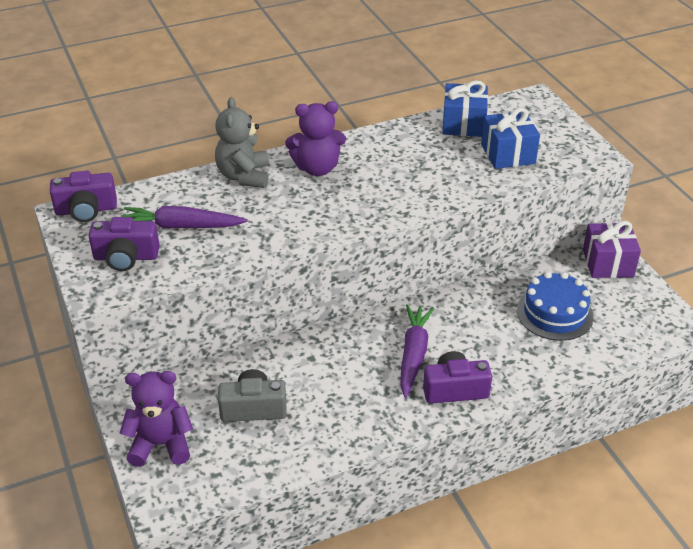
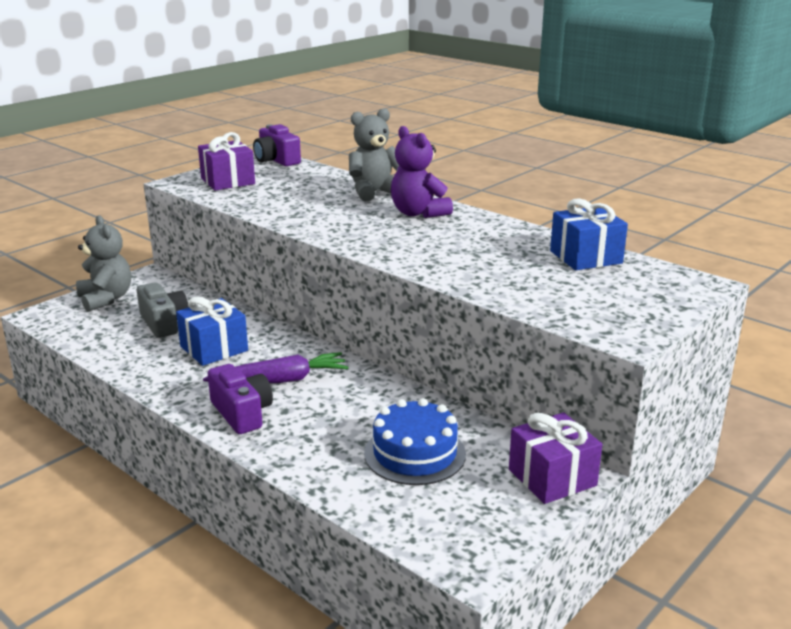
camera: 65 degrees right, 15 degrees down
purple camera [88,217,160,271] -> purple gift [198,132,255,190]
purple teddy bear [120,371,193,467] -> grey teddy bear [76,215,131,311]
purple carrot [121,206,248,229] -> none
blue gift [481,108,540,169] -> blue gift moved to [176,297,248,366]

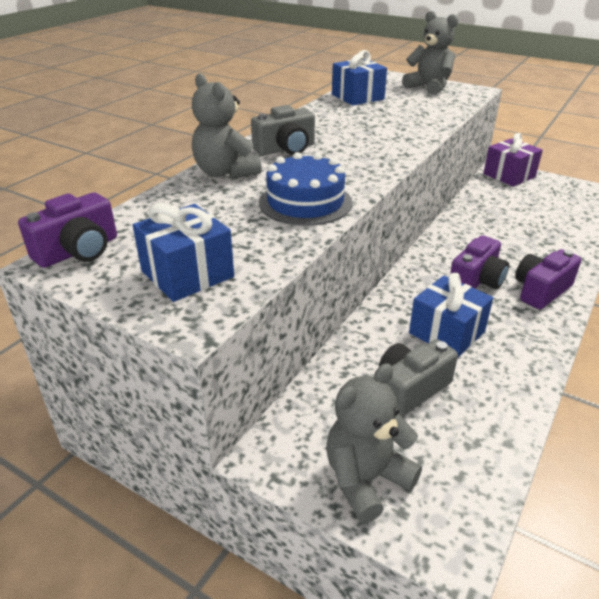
camera: 100 degrees left, 10 degrees up
purple gift [198,132,255,190] -> blue gift [133,203,234,302]
purple carrot [203,352,348,383] -> purple camera [450,235,509,289]
blue cake [364,398,466,485] -> blue cake moved to [259,152,352,226]
purple teddy bear [391,126,453,218] -> grey camera [251,105,315,155]
none -> grey teddy bear [402,11,458,95]

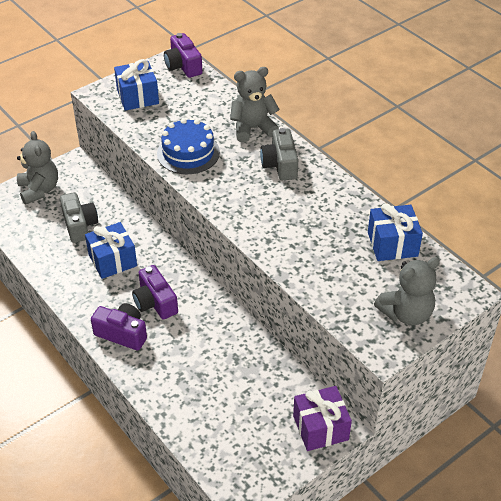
camera: 110 degrees right, 10 degrees up
purple camera [515,249,581,309] -> purple camera turned 45 degrees counterclockwise [91,303,147,351]

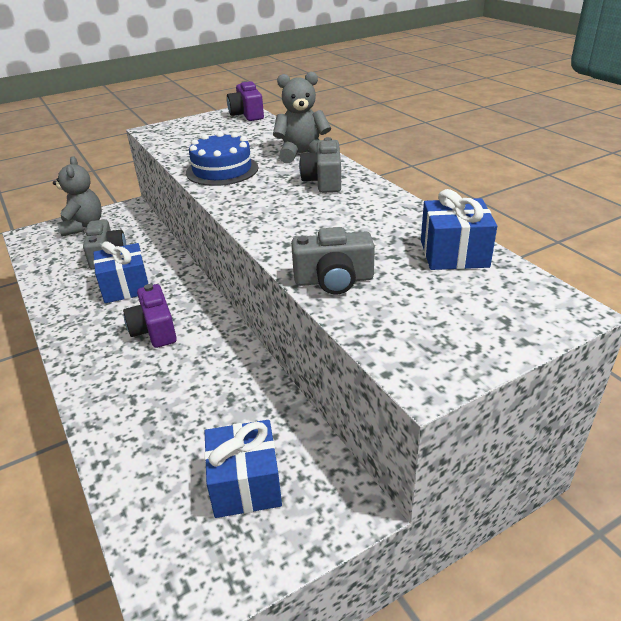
camera: 10 degrees right, 10 degrees down
purple camera [91,303,147,351] -> none
blue gift [114,59,159,111] -> blue gift moved to [204,420,282,518]
purple gift [293,386,352,451] -> none
grey teddy bear [374,257,440,325] -> none
none -> grey camera [291,227,375,294]

